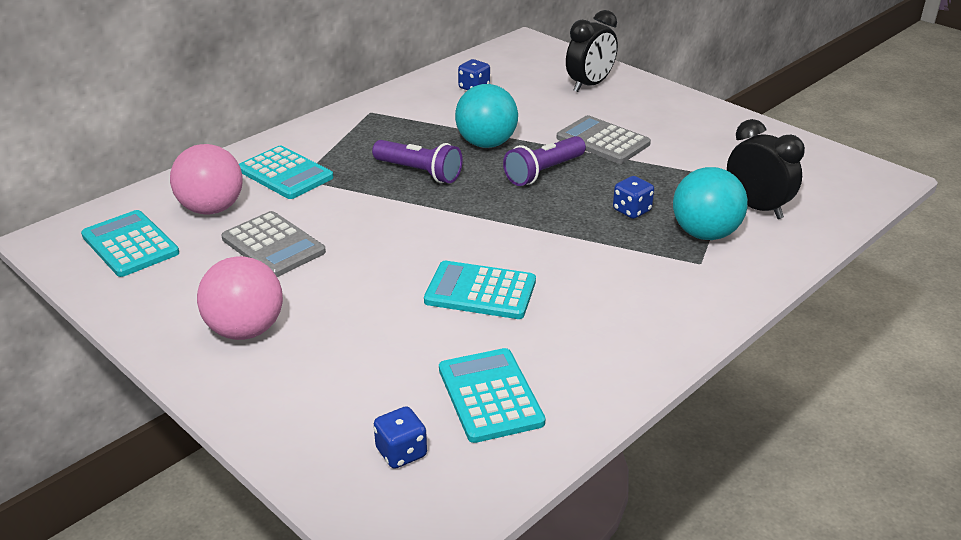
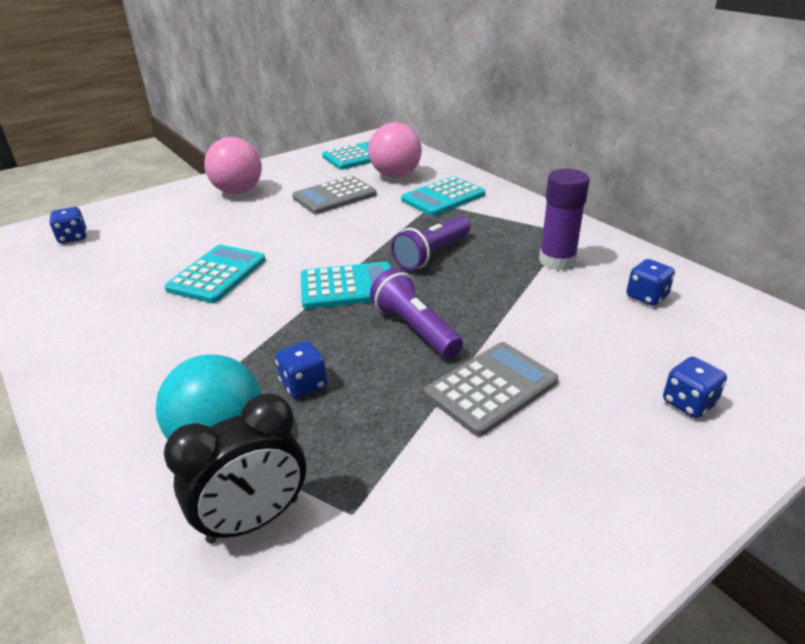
camera: 100 degrees right, 0 degrees up
turquoise calculator [439,348,545,443] -> turquoise calculator moved to [301,262,392,309]
turquoise ball [455,84,518,148] -> none
black clock [566,10,618,92] -> blue dice [663,357,727,418]
none -> purple glue stick [539,169,590,270]

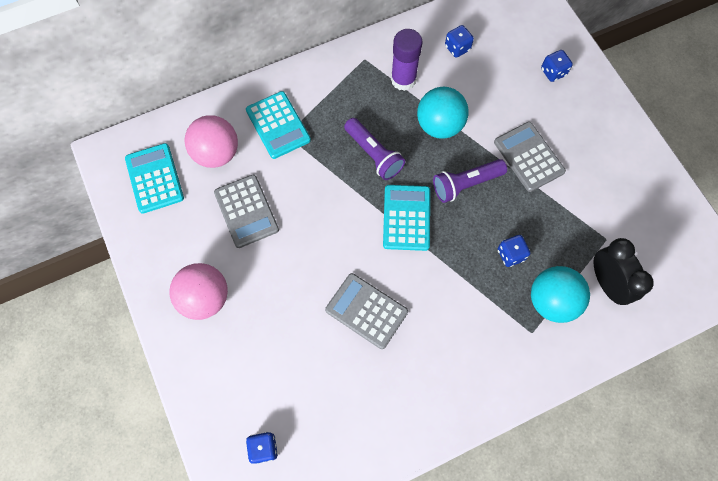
camera: 80 degrees left, 35 degrees up
turquoise calculator [165,245,266,303] -> grey calculator [325,273,408,349]
none -> turquoise ball [417,87,469,139]

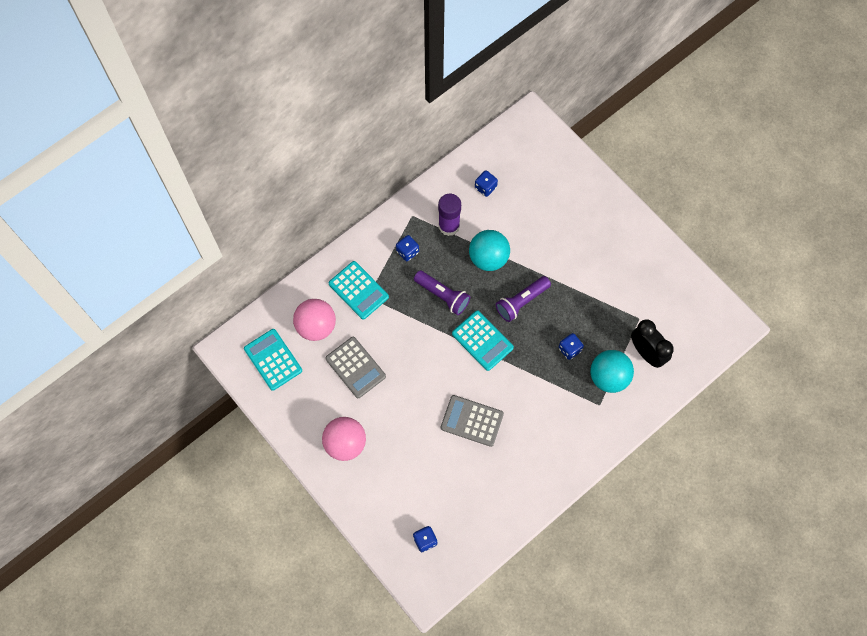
camera: 15 degrees left, 0 degrees up
turquoise calculator [383,185,430,251] -> turquoise calculator turned 150 degrees clockwise [452,310,514,371]
grey calculator [494,122,566,192] -> none
blue dice [541,50,573,82] -> blue dice moved to [396,235,419,261]

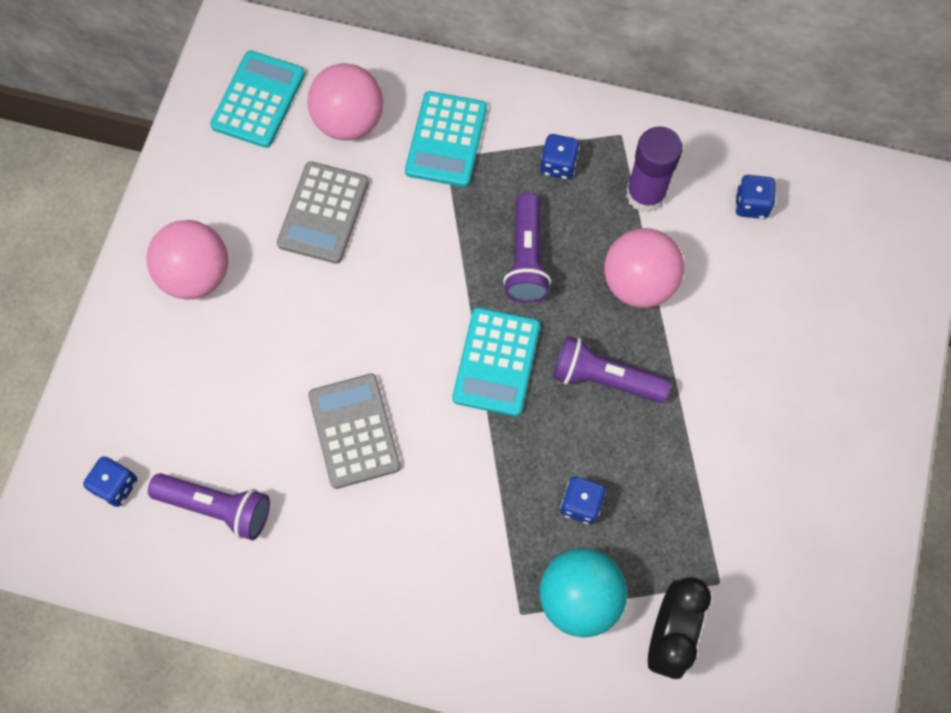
camera: 55 degrees right, 0 degrees up
turquoise ball [469,230,510,271] -> pink ball [604,228,684,308]
none -> purple flashlight [148,473,270,540]

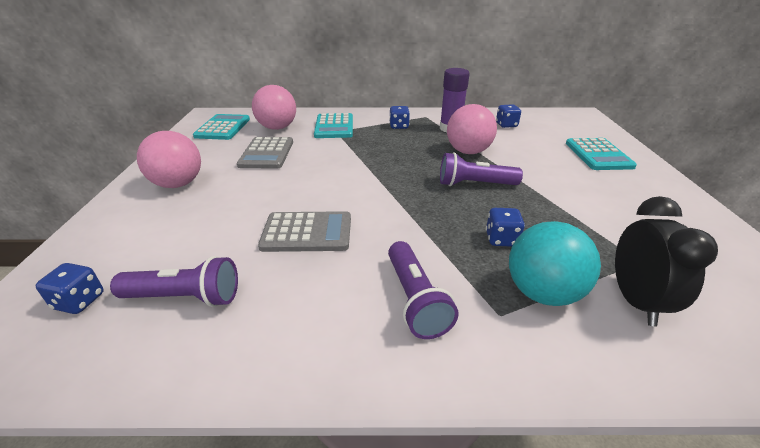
camera: 15 degrees left, 35 degrees down
grey calculator [308,373,401,489] -> grey calculator turned 120 degrees clockwise [258,211,351,252]
turquoise calculator [452,307,540,416] -> turquoise calculator moved to [566,138,637,170]
purple flashlight [503,193,551,303] -> purple flashlight moved to [388,241,459,339]

